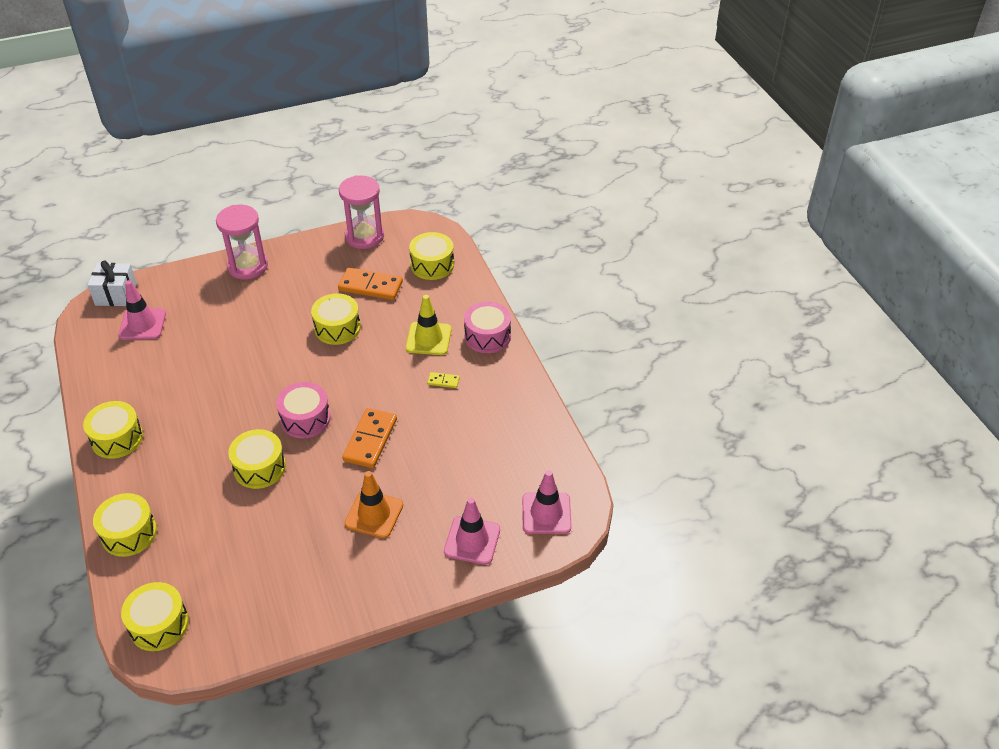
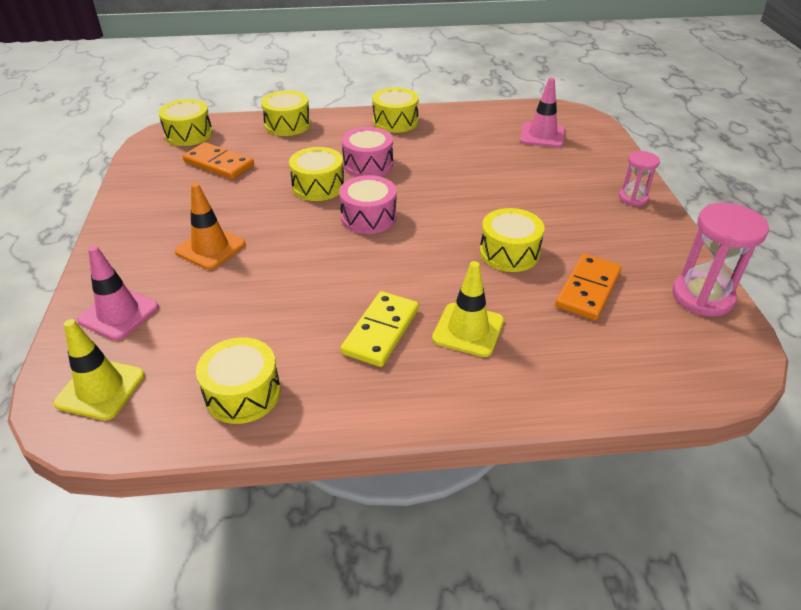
camera: 105 degrees right, 5 degrees down
white gift [88,260,137,306] -> none
pink hourglass [216,205,268,280] -> pink hourglass [619,151,660,206], size x0.58
orange domino [342,408,397,468] -> orange domino moved to [183,142,254,180]
yellow drum [409,232,454,280] -> yellow drum moved to [196,337,281,424]
yellow domino [427,372,460,388] -> yellow domino [341,291,419,367], size x2.12
pink drum [464,302,511,353] -> pink drum moved to [342,127,393,177]
pink traffic cone [522,470,572,534] -> yellow traffic cone [54,319,145,420]

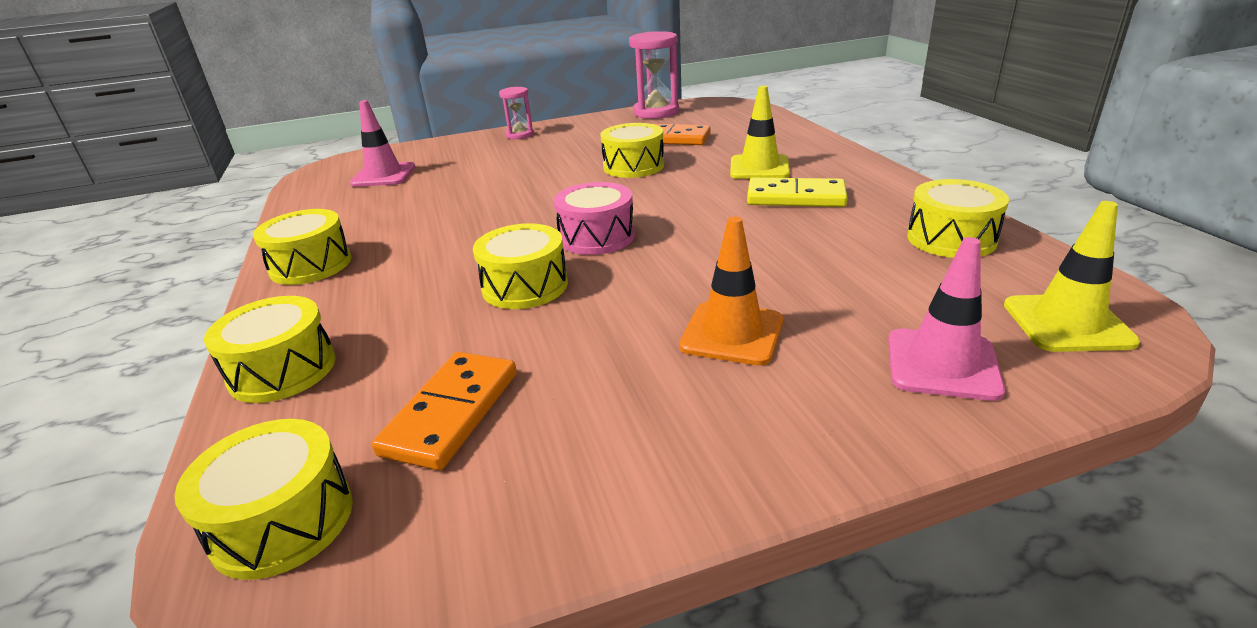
camera: 100 degrees left, 10 degrees down
pink drum [342,127,393,177] -> none

